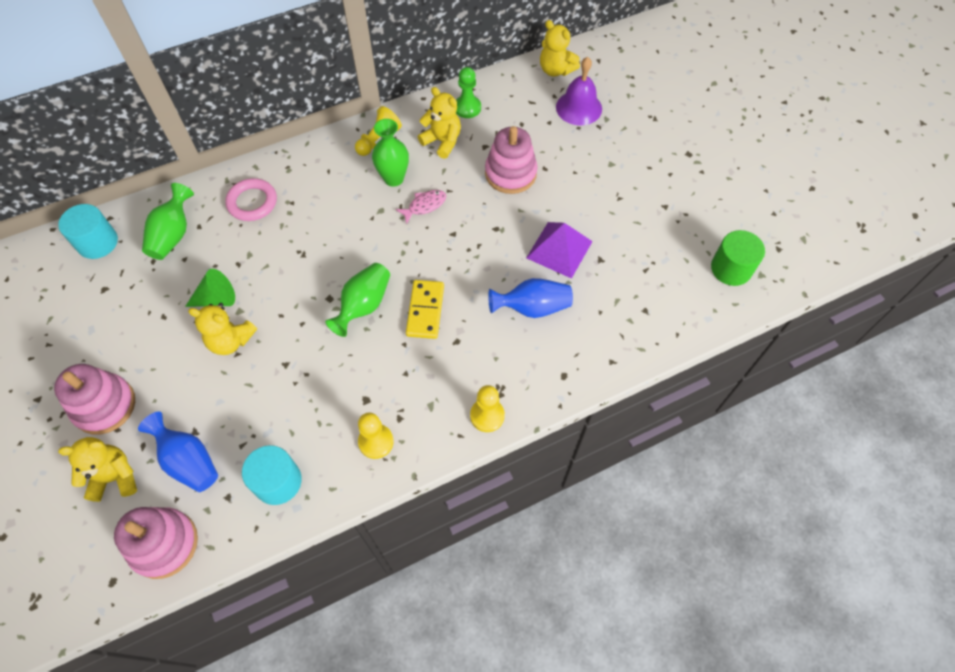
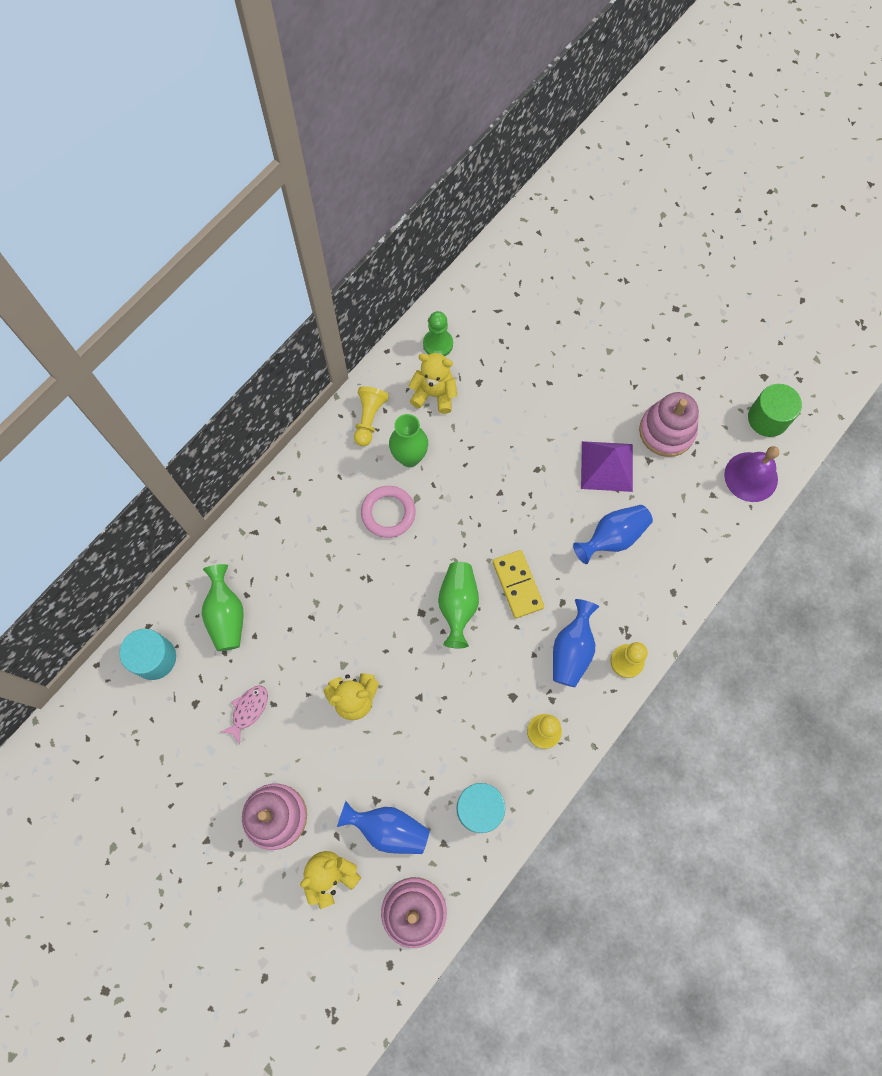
camera: 25 degrees left, 10 degrees up
green cone [185,269,235,307] -> none
pink ring [225,178,277,221] -> pink ring moved to [361,486,416,538]
pink fish [396,190,446,224] -> pink fish moved to [220,686,268,744]
pink stacking toy [485,126,538,194] -> pink stacking toy moved to [639,392,699,457]
yellow teddy bear [540,20,580,77] -> none
purple bell [556,57,602,126] -> purple bell moved to [724,446,779,502]
none -> blue vase [553,599,599,687]

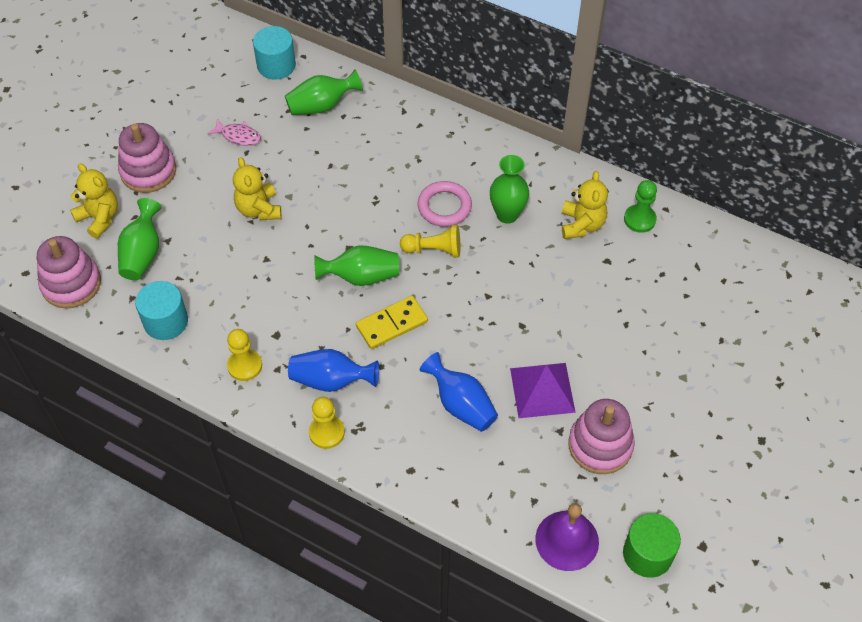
camera: 80 degrees right, 15 degrees down
blue vase [337,801,430,854] -> green vase [118,198,162,280]
yellow pawn [354,386,389,446] -> yellow pawn moved to [400,225,460,258]

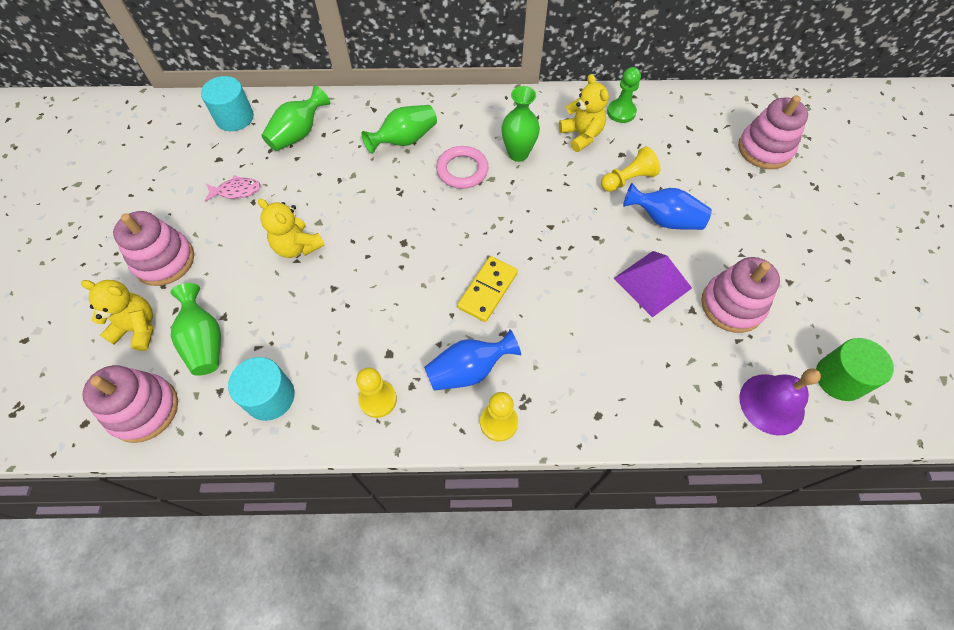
camera: 30 degrees left, 5 degrees up
green vase [314,245,399,286] -> green vase moved to [361,105,437,154]
yellow pawn [400,225,460,258] -> yellow pawn moved to [601,146,660,192]
blue vase [420,352,498,432] -> blue vase moved to [623,183,712,230]
none -> pink stacking toy [738,95,808,169]

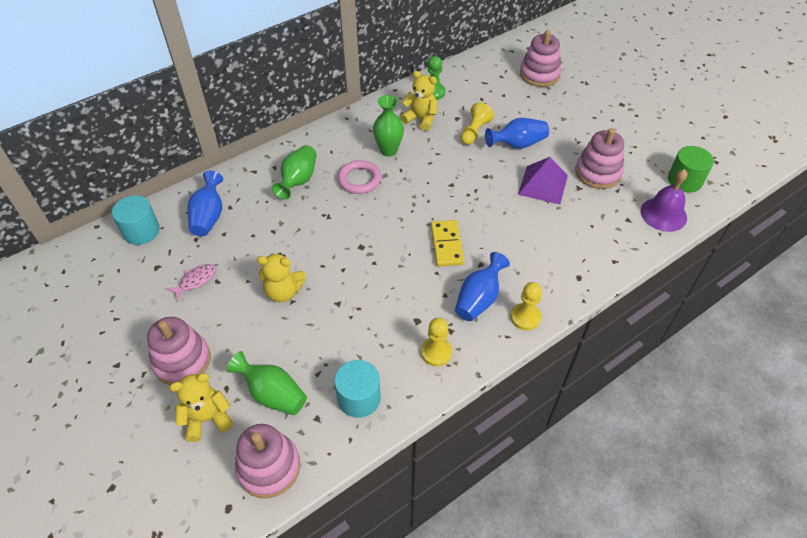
camera: 35 degrees left, 10 degrees down
green vase [261,86,330,151] -> blue vase [187,171,223,236]

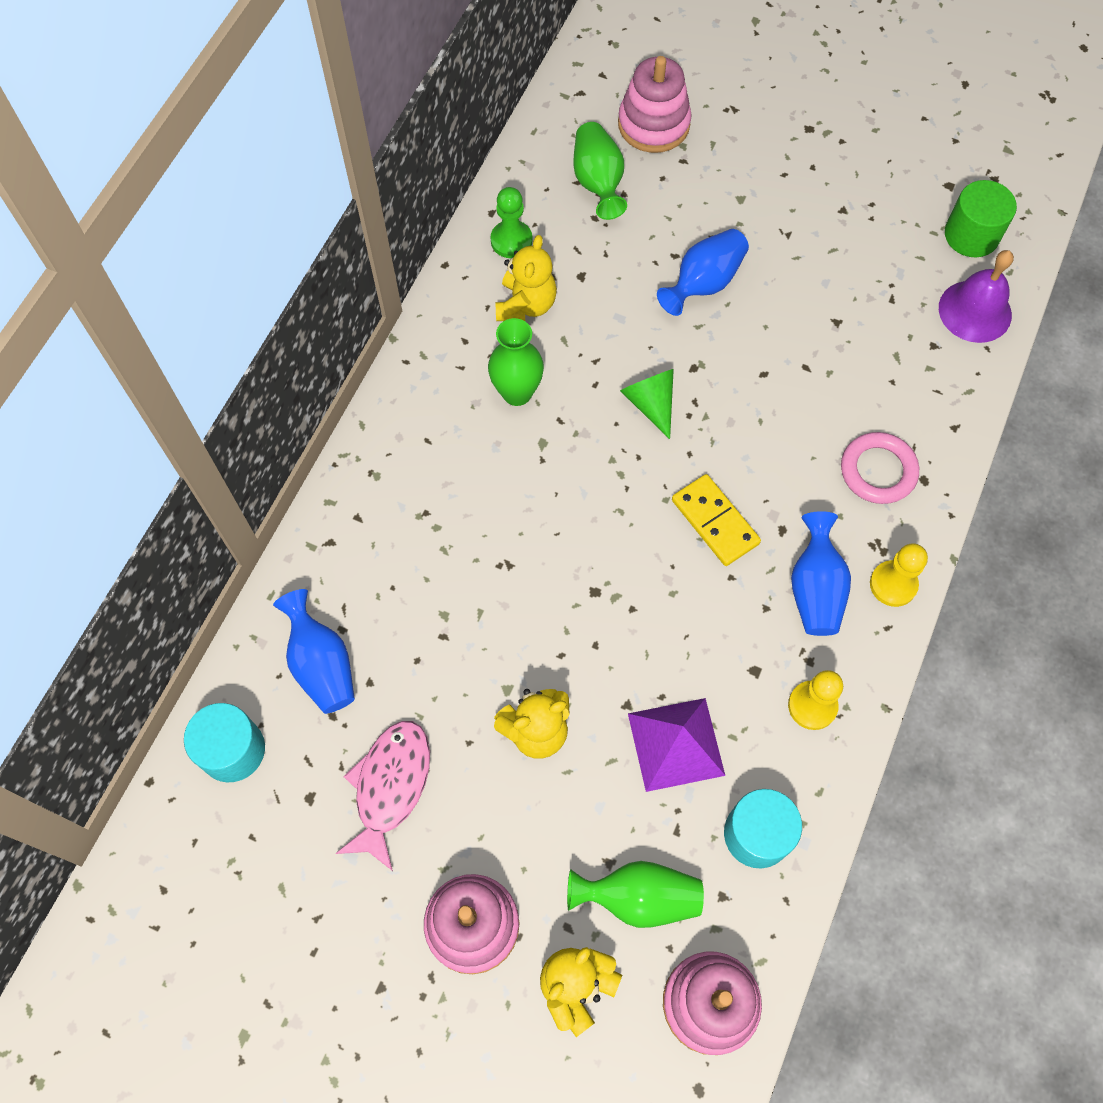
camera: 30 degrees left, 15 degrees up
pink fish [166,264,216,301] -> pink fish [335,721,430,871], size x1.65
green vase [272,145,317,200] -> green vase moved to [573,122,627,220]
pink ring [337,160,382,194] -> pink ring moved to [841,432,919,504]
yellow teddy bear [401,71,438,131] -> yellow teddy bear turned 105 degrees clockwise [496,235,557,321]
yellow pawn [460,103,494,145] -> none
purple pyramid [518,157,568,204] -> purple pyramid moved to [628,698,725,792]
pink stacking toy [575,128,624,189] -> none
none -> green cone [620,369,674,439]

